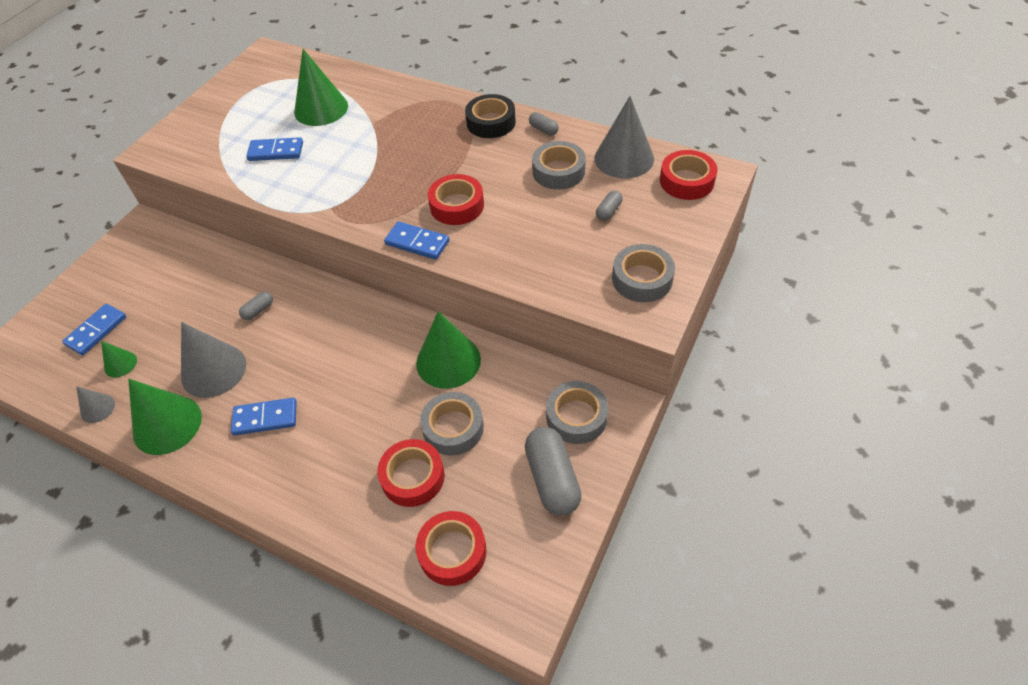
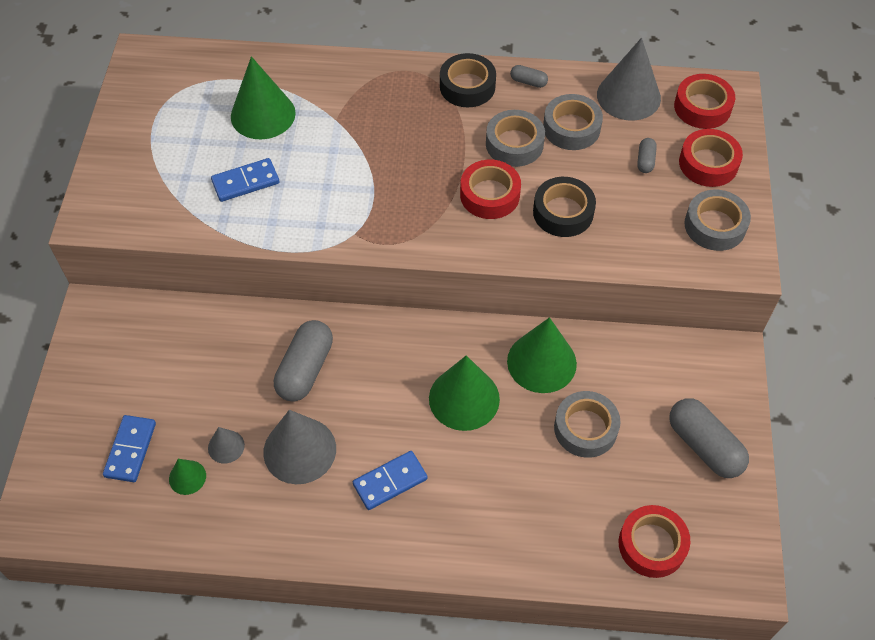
camera: 25 degrees left, 5 degrees up
grey cone [76,386,115,423] -> grey cone moved to [208,427,245,464]
green cone [128,379,202,455] -> green cone moved to [429,355,500,431]
grey capsule [239,291,273,320] -> grey capsule [274,320,333,402], size x2.10
red tape [377,439,445,507] -> red tape moved to [679,129,743,187]
blue domino [384,221,449,260] -> none
grey tape [546,381,608,444] -> grey tape moved to [486,110,545,167]
none -> black tape [533,177,596,237]

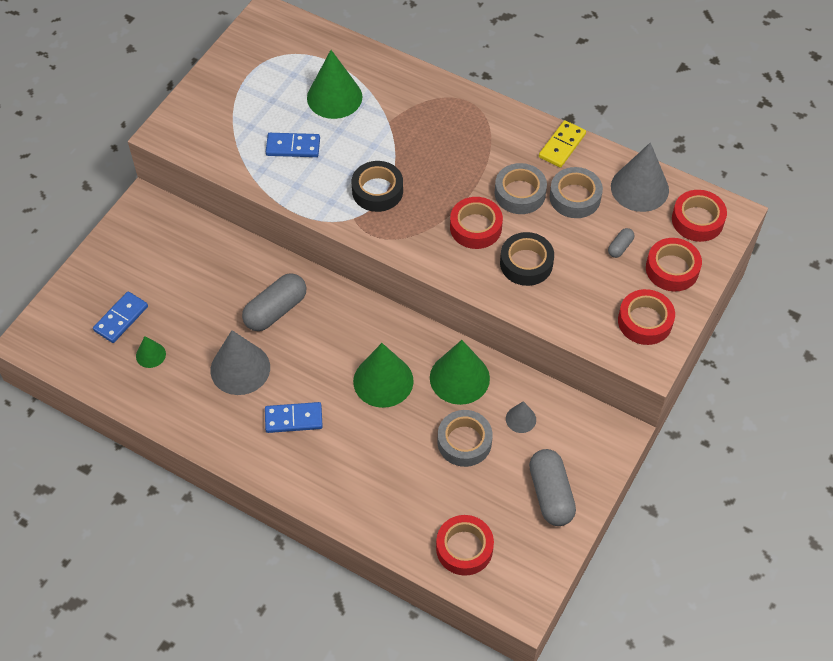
camera: 25 degrees right, 0 degrees up
grey cone [208,427,245,464] -> grey cone moved to [506,401,536,433]
black tape [440,53,496,107] -> black tape moved to [352,161,403,212]
grey capsule [510,65,548,88] -> yellow domino [539,120,586,168]
grey tape [684,190,751,251] -> red tape [618,289,675,345]

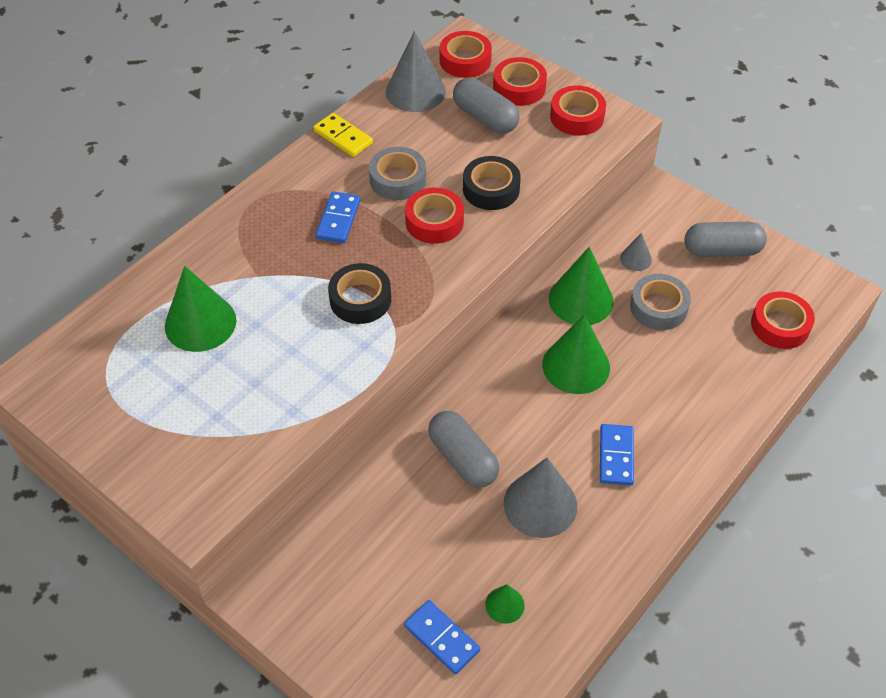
camera: 80 degrees left, 5 degrees down
blue domino [266,133,320,157] -> blue domino moved to [316,191,361,243]
grey tape [549,167,603,218] -> none
grey capsule [608,228,634,258] -> grey capsule [453,77,519,134], size x2.10

